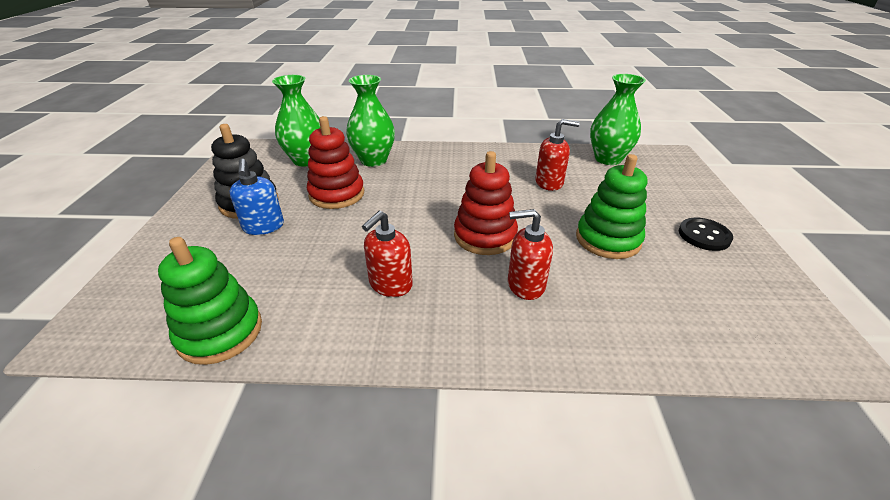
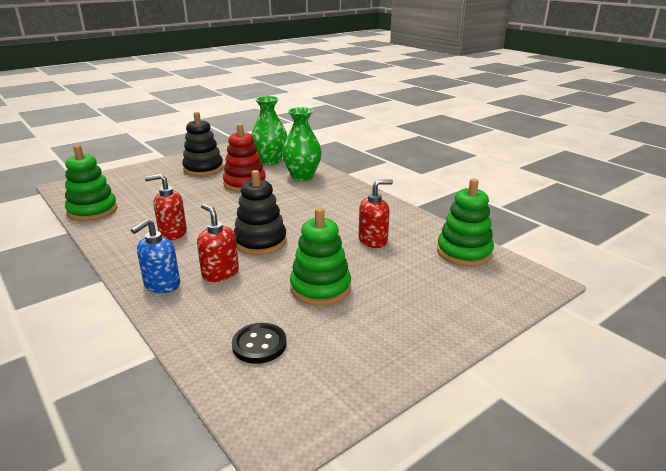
camera: 50 degrees right, 10 degrees down
blue soap dispenser [230,158,284,235] -> blue soap dispenser moved to [131,219,180,293]
red stacking toy [454,151,518,255] -> black stacking toy [234,170,287,255]
red soap dispenser [535,119,580,191] -> red soap dispenser turned 75 degrees counterclockwise [359,179,393,248]
green vase [590,74,646,165] -> green stacking toy [437,178,494,266]
black button [679,218,733,251] -> black button moved to [232,323,287,364]

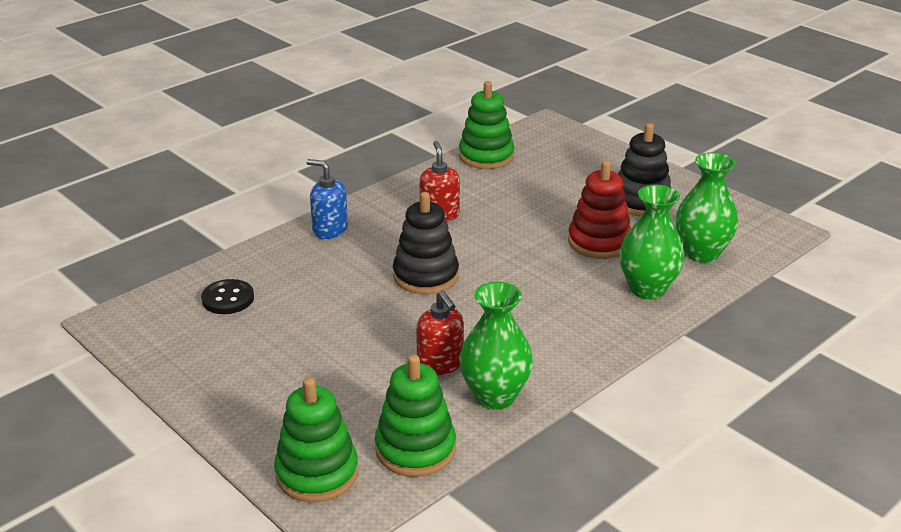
camera: 85 degrees right, 5 degrees up
red soap dispenser [197,204,239,282] -> none
green stacking toy [290,208,351,306] -> green stacking toy moved to [274,377,358,503]
none -> green vase [459,282,533,410]

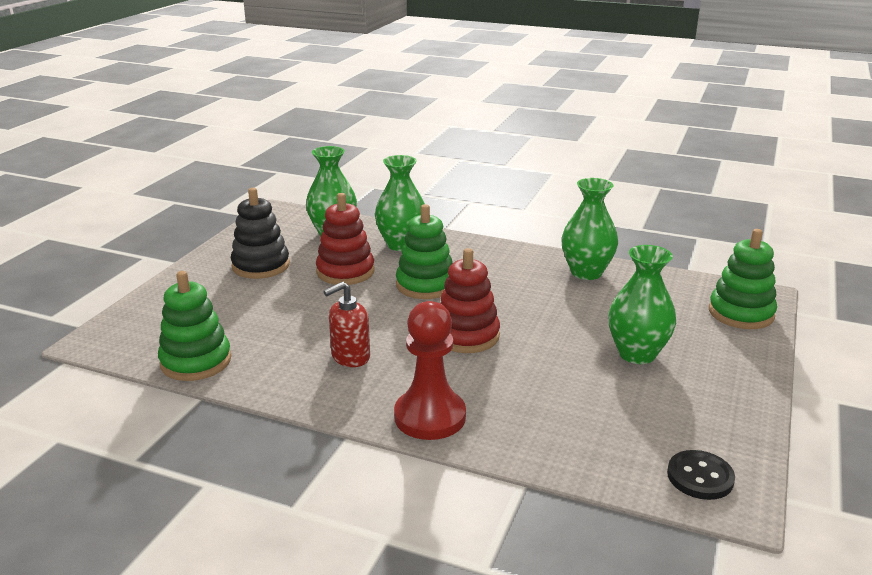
camera: 115 degrees left, 5 degrees down
black button [201,279,254,314] -> black button moved to [667,450,735,500]
blue soap dispenser [306,159,348,239] -> red pawn [394,301,466,440]
green stacking toy [375,354,456,477] -> green stacking toy moved to [396,204,453,299]
black stacking toy [393,192,459,294] -> red stacking toy [440,248,500,353]
red soap dispenser [416,290,464,375] -> none
none -> green vase [608,245,676,364]

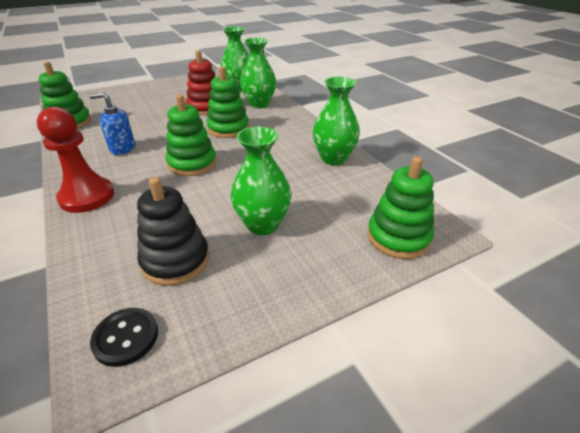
camera: 40 degrees right, 10 degrees up
black stacking toy [231,188,290,279] -> black stacking toy moved to [137,177,209,286]
red soap dispenser [323,282,370,367] -> blue soap dispenser [89,93,135,155]
red stacking toy [440,248,500,353] -> green stacking toy [166,94,217,176]

